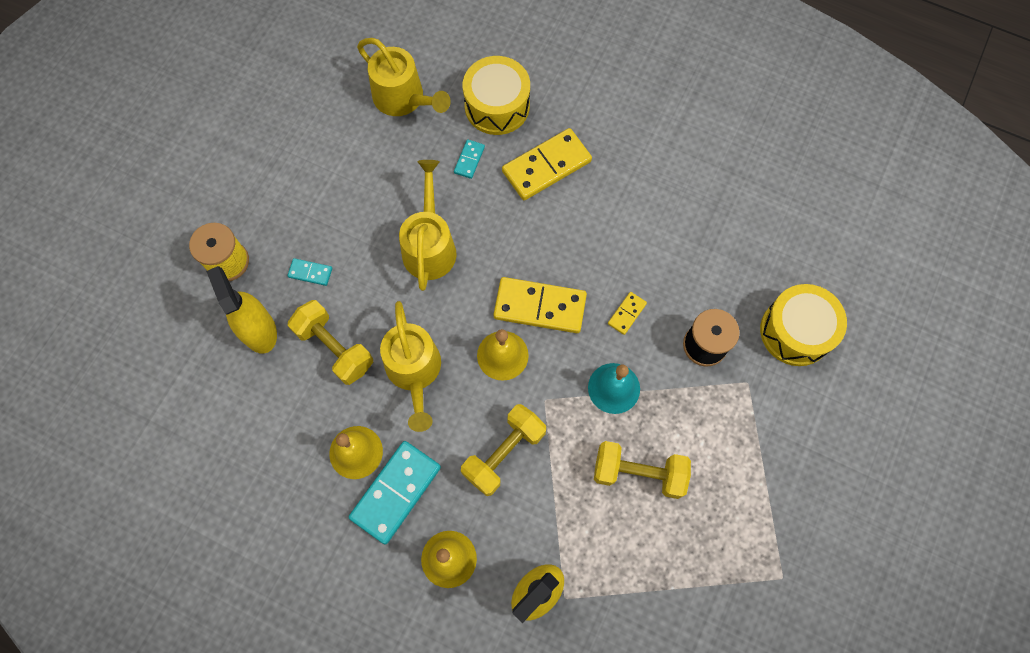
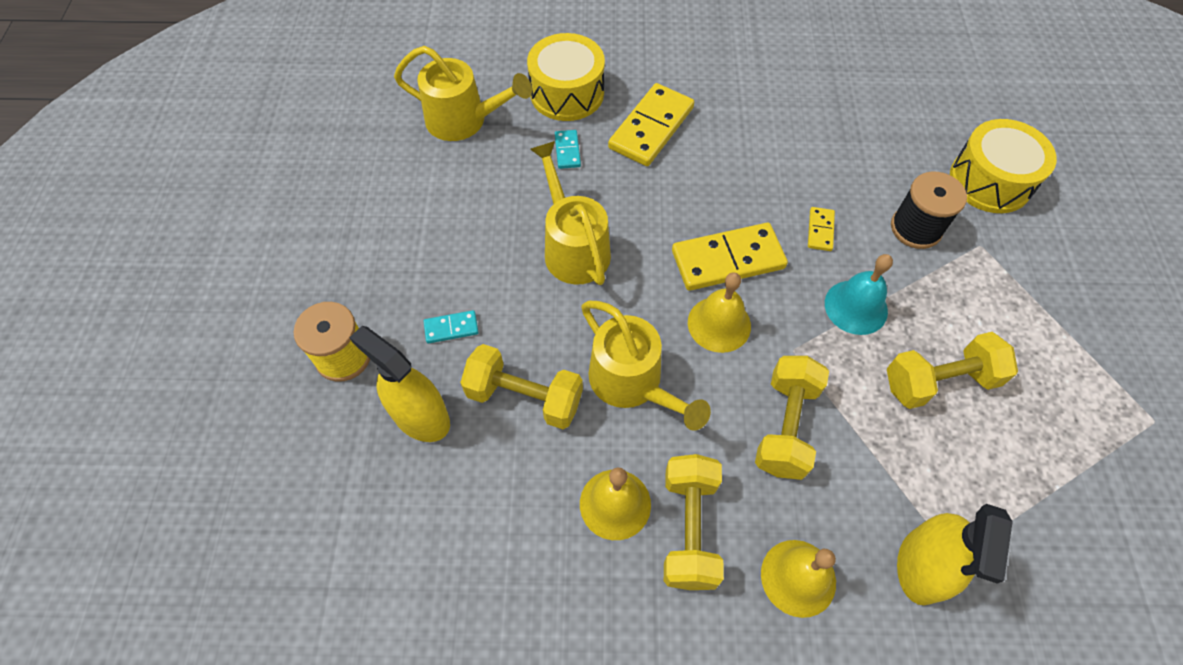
camera: 25 degrees left, 10 degrees down
turquoise domino [349,441,441,544] -> yellow dumbbell [664,454,724,590]

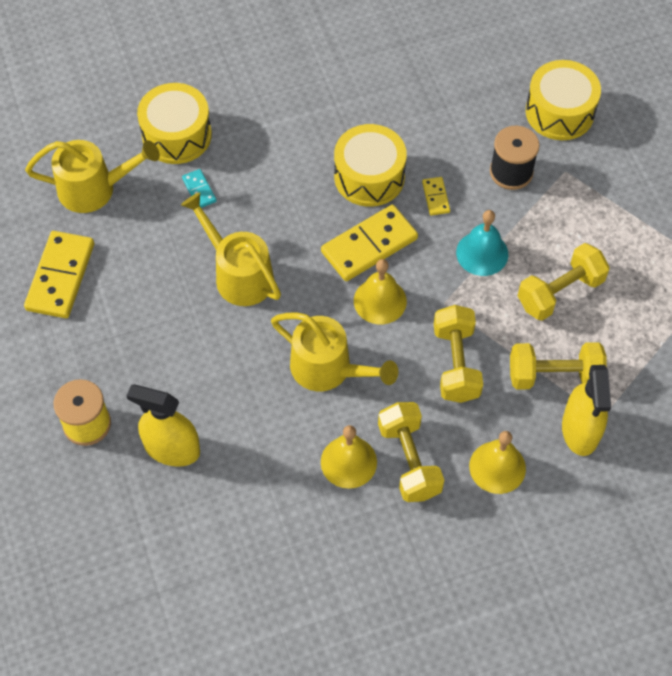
camera: 20 degrees left, 0 degrees up
turquoise domino [423,310,478,343] -> none
yellow dumbbell [460,344,583,429] -> yellow dumbbell moved to [510,342,607,390]
yellow domino [608,83,694,166] -> yellow domino moved to [24,231,94,318]
none -> yellow drum [334,124,407,207]

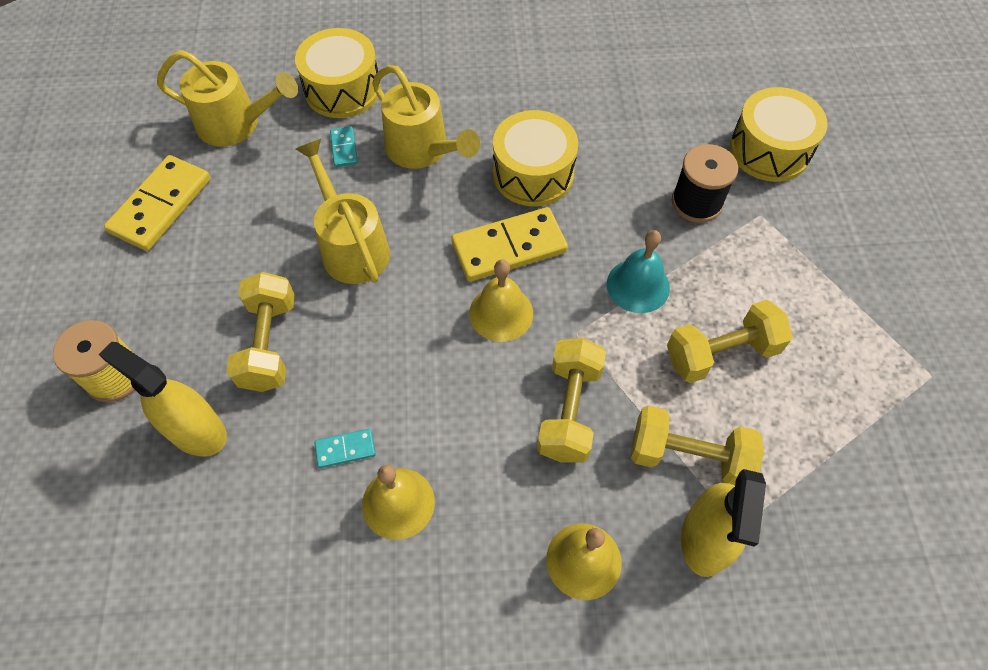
camera: 15 degrees right, 0 degrees up
yellow watering can [271,312,398,391] -> yellow watering can moved to [372,65,480,169]
yellow dumbbell [378,402,444,502] -> yellow dumbbell moved to [227,272,295,392]
yellow domino [422,177,450,215] -> none
none -> turquoise domino [314,429,376,468]

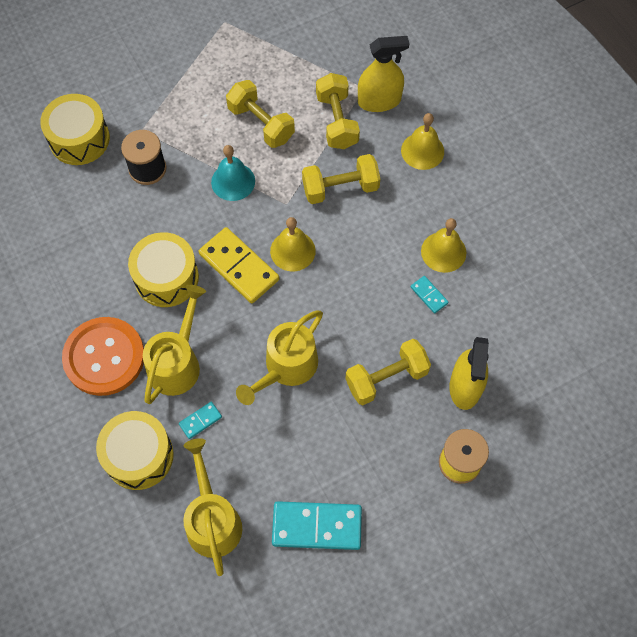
camera: 115 degrees left, 5 degrees up
yellow domino [104,155,211,251] -> turquoise domino [272,501,362,550]
none -> orange button [62,317,144,396]

